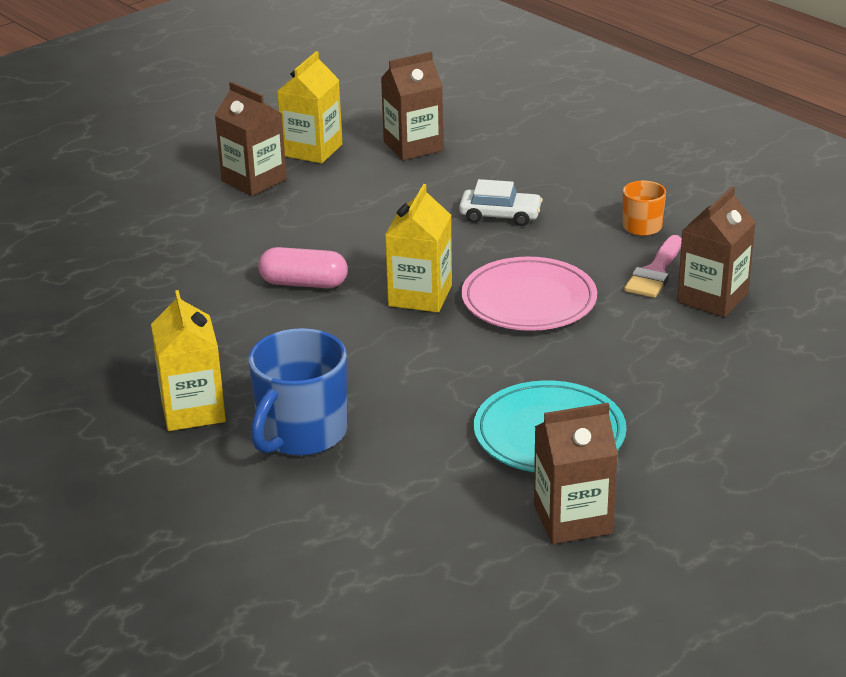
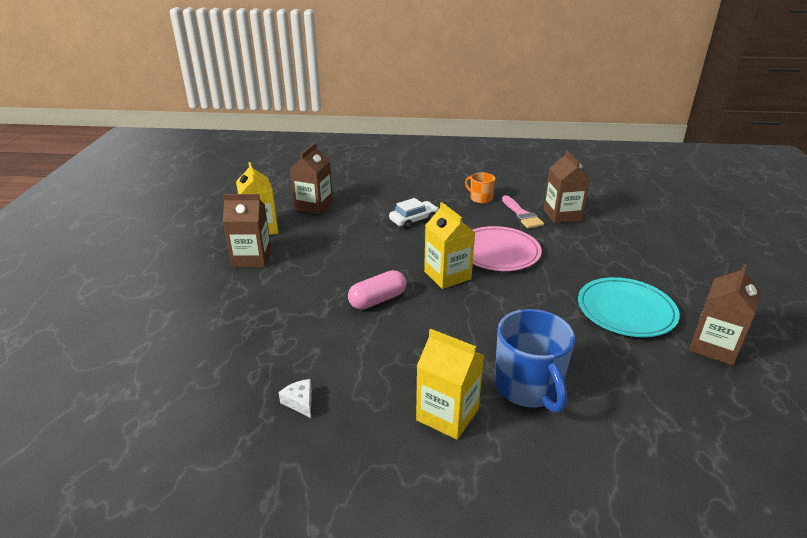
camera: 45 degrees left, 0 degrees up
none -> white cheese [279,379,312,418]

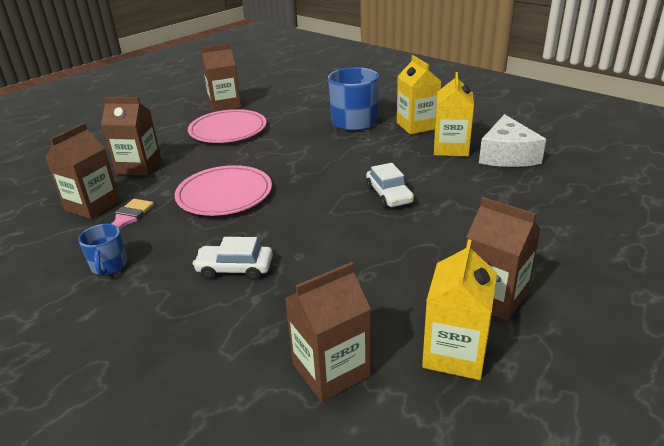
camera: 140 degrees left, 0 degrees up
white cheese [279,379,312,418] -> white cheese [479,114,546,167], size x2.27
pink capsule [348,270,407,310] -> white car [366,163,414,208]
yellow carton [424,202,475,289] -> yellow carton moved to [434,72,474,157]
orange mug [465,172,495,204] -> blue mug [78,224,127,276]
turquoise plate [578,277,679,337] -> pink plate [188,109,267,143]
none -> brown carton [101,97,161,176]

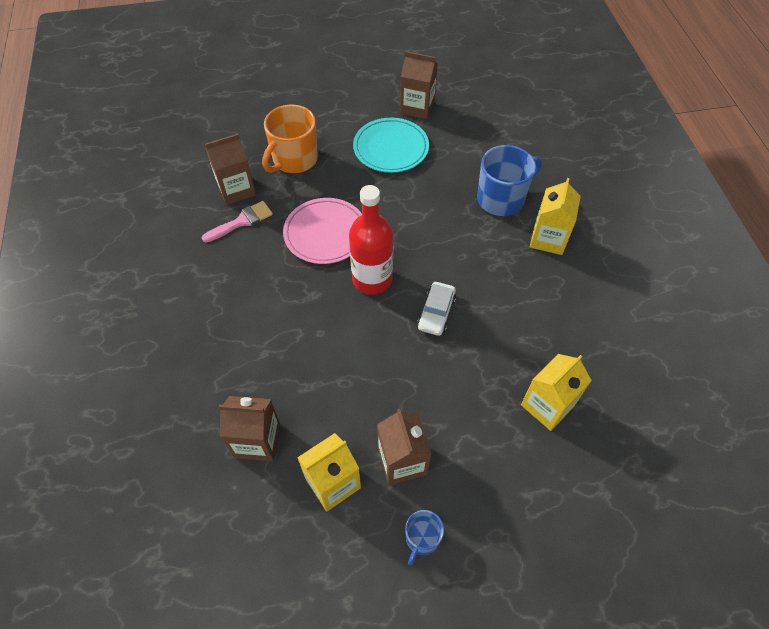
camera: 35 degrees right, 25 degrees up
blue mug [78,224,127,276] -> blue mug moved to [405,510,444,565]
brown carton [101,97,161,176] -> orange mug [262,105,318,173]
pink plate [188,109,267,143] -> turquoise plate [353,118,429,173]
white car [192,237,273,280] -> none
yellow carton [434,72,474,157] -> yellow carton moved to [521,354,592,431]
white cheese [479,114,546,167] -> none
none -> red bottle [349,185,393,295]

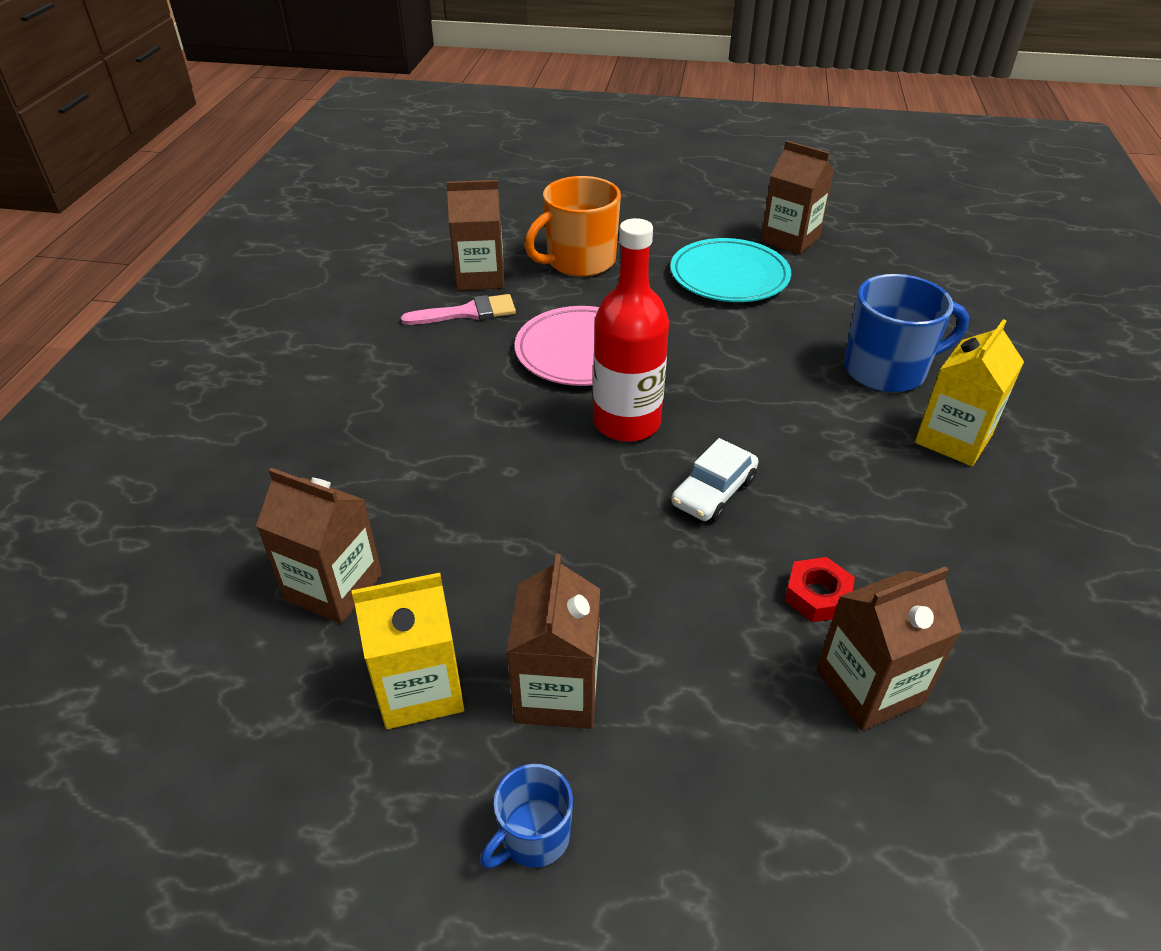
camera: 20 degrees right, 15 degrees down
yellow carton [521,354,592,431] -> brown carton [816,566,962,731]
none -> red nut [784,557,855,622]

